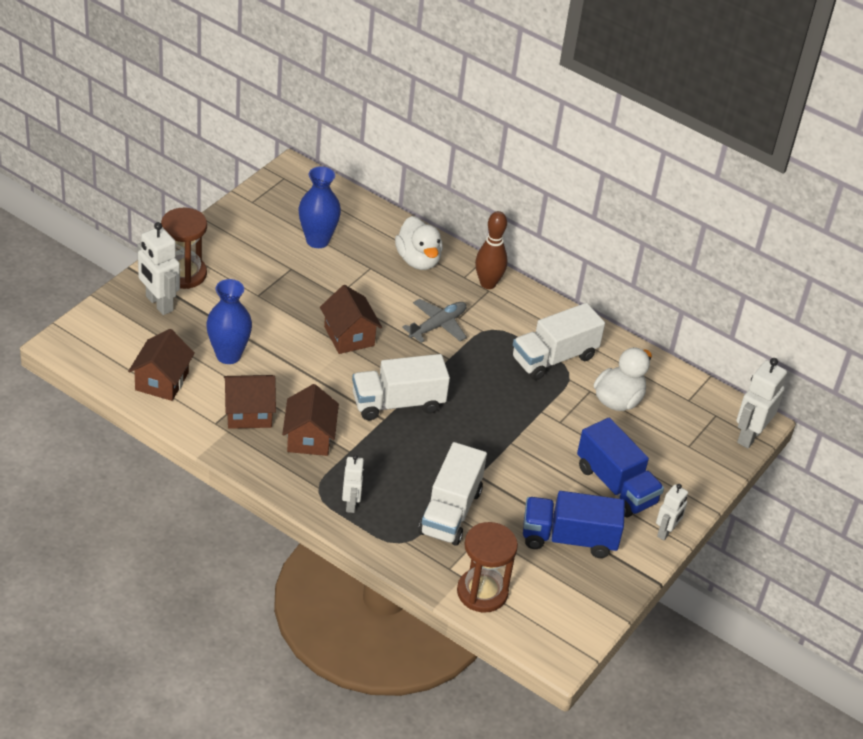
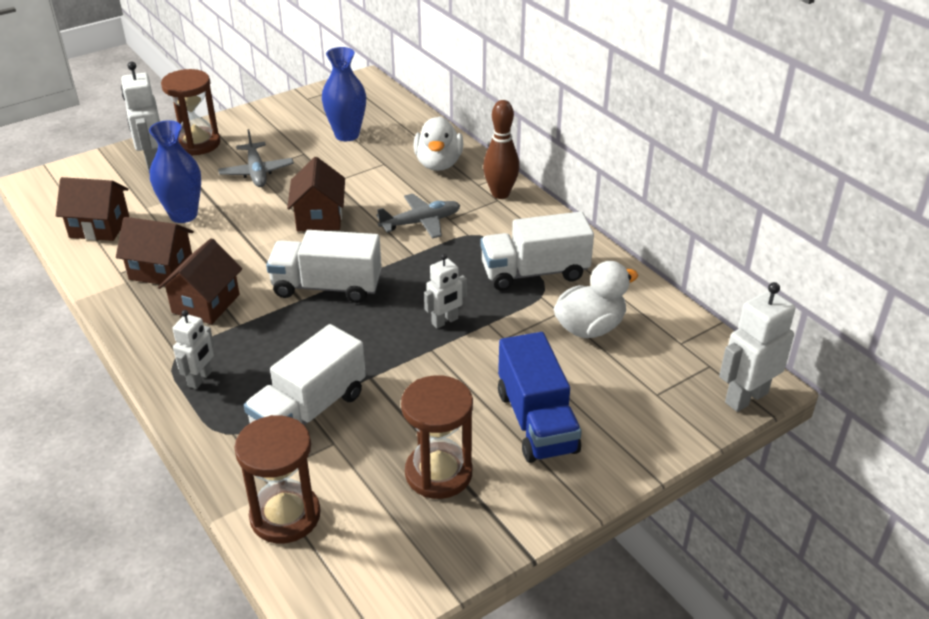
camera: 25 degrees right, 5 degrees down
brown house [128,329,195,401] -> brown house turned 60 degrees clockwise [56,177,129,241]
blue truck [523,491,625,558] -> brown hourglass [401,375,473,499]
white robot [656,484,688,540] -> white robot moved to [424,254,467,328]
none -> grey plane [218,129,294,187]

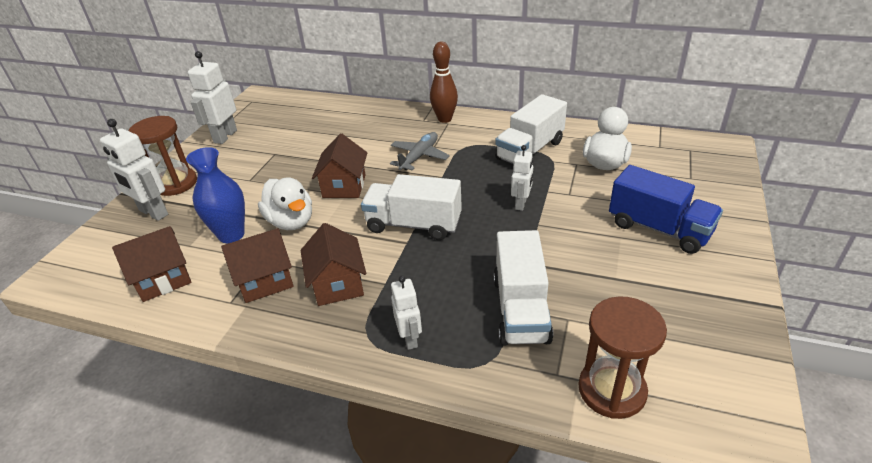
camera: 35 degrees left, 0 degrees up
grey plane [218,129,294,187] -> none
white truck [266,230,382,303] -> white truck turned 45 degrees clockwise [361,174,462,240]
brown house [287,157,345,231] -> brown house turned 45 degrees clockwise [312,133,367,198]
blue vase [322,47,366,141] -> none
brown hourglass [401,375,473,499] -> none
white duck [414,116,463,171] -> white duck moved to [258,177,312,230]
white robot [719,282,795,412] -> white robot moved to [188,51,237,144]

